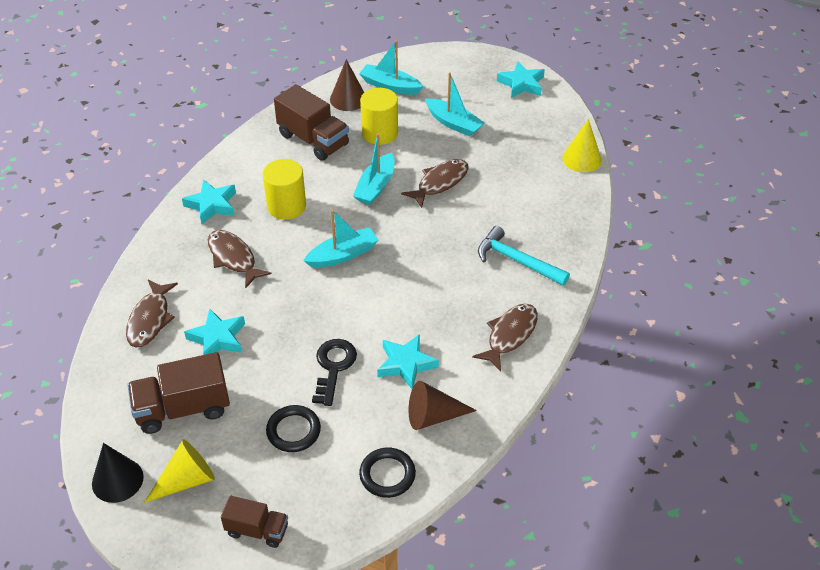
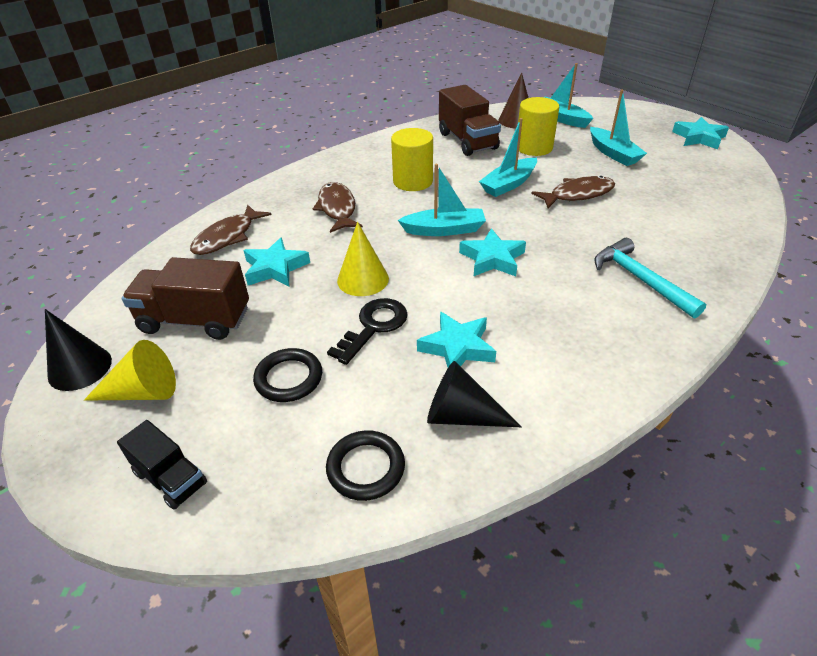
camera: 25 degrees right, 5 degrees down
turquoise star [182,179,236,224] -> turquoise star moved to [459,228,526,276]
brown truck [221,496,288,548] -> black truck [117,420,207,510]
brown cone [409,381,477,430] -> black cone [427,361,522,427]
brown fish [472,304,538,372] -> none
yellow cone [562,119,602,173] -> yellow cone moved to [337,222,389,296]

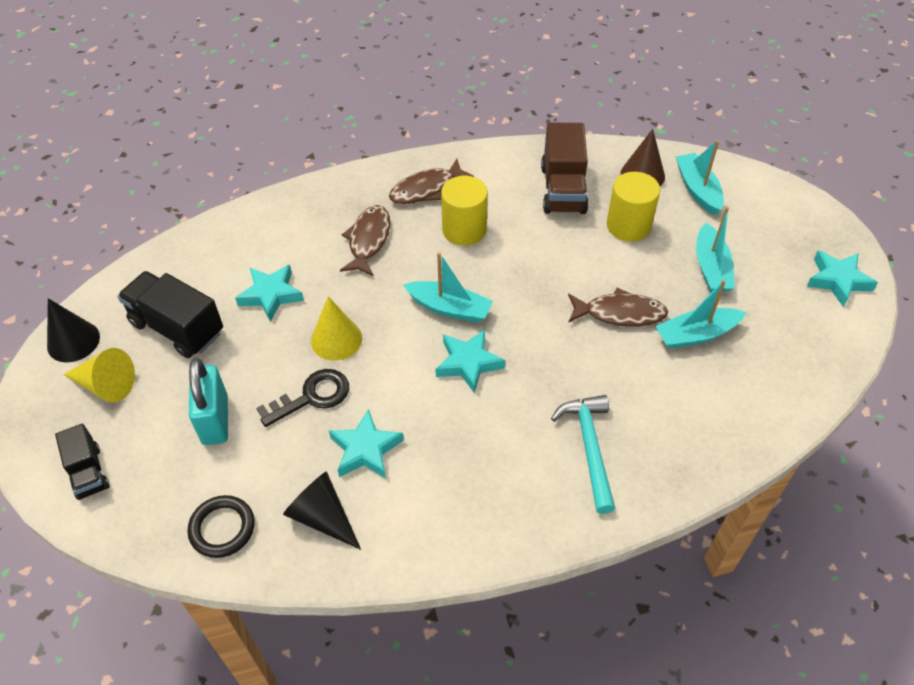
camera: 25 degrees right, 10 degrees up
brown truck [122,257,249,340] -> black truck [117,271,223,358]
brown fish [190,204,271,255] -> brown fish moved to [389,159,474,204]
black ring [253,348,322,402] -> turquoise padlock [189,358,228,445]
turquoise boat [479,118,537,197] -> turquoise boat moved to [656,279,746,349]

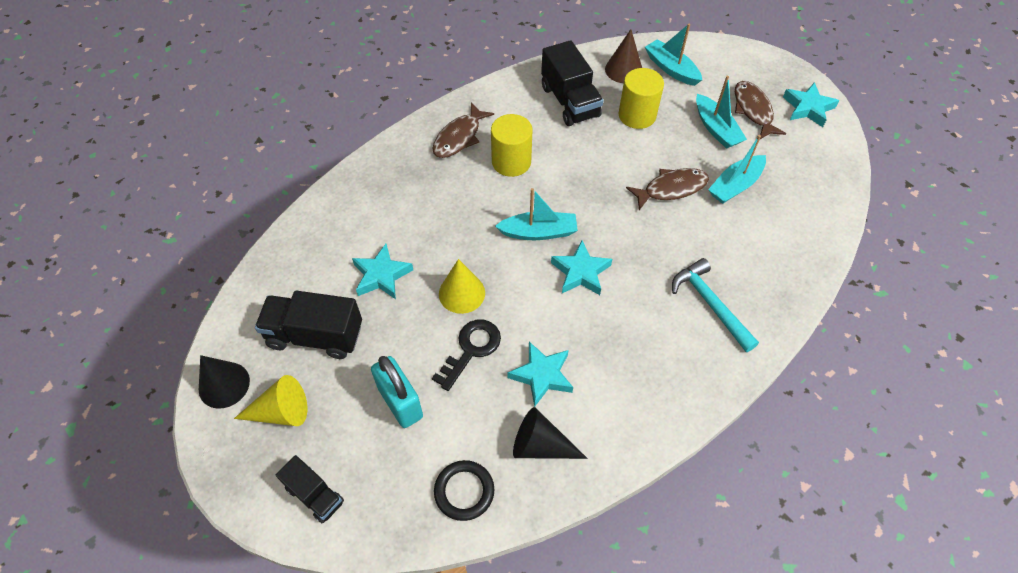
camera: 25 degrees left, 5 degrees up
brown fish [340,205,390,276] -> brown fish moved to [735,81,786,139]
brown truck [541,123,588,214] -> black truck [541,40,603,126]

